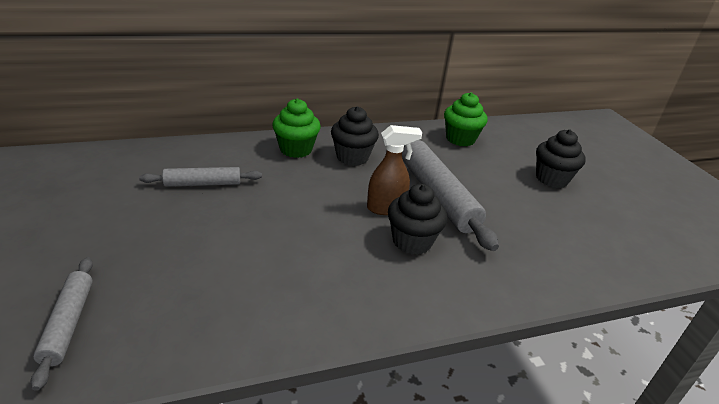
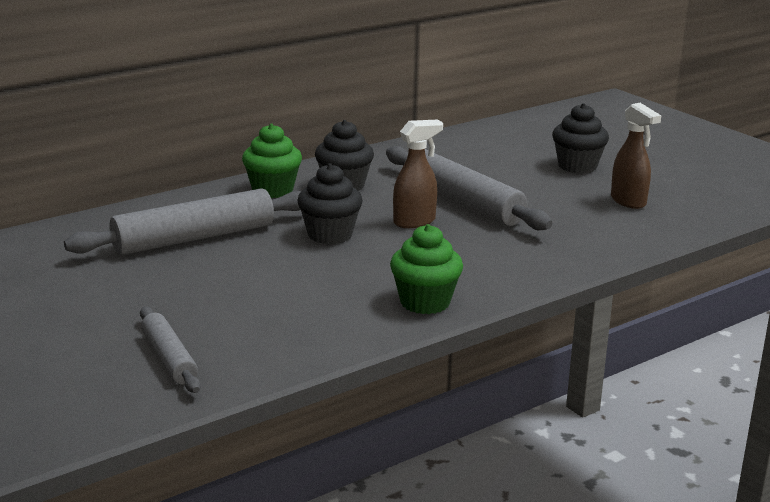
camera: 15 degrees left, 10 degrees down
grey rolling pin [139,167,262,187] -> grey rolling pin [64,188,301,255], size x1.79
black cupcake [388,184,447,255] -> black cupcake moved to [297,163,363,244]
green cupcake [444,92,488,147] -> green cupcake moved to [390,224,463,314]
none -> brown spray bottle [611,103,661,209]

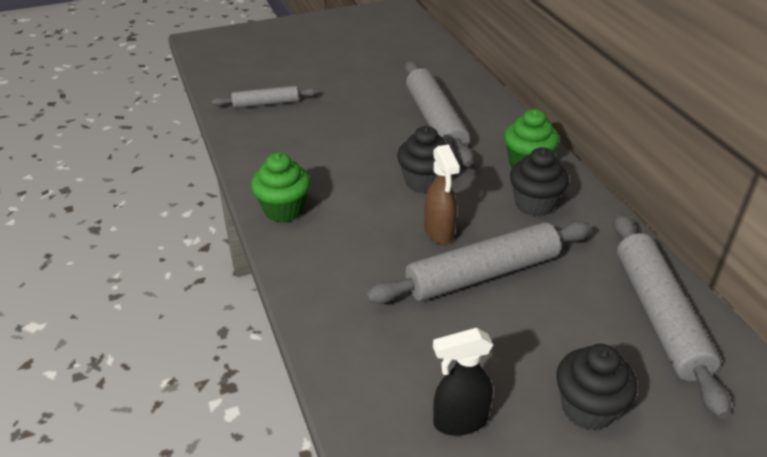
camera: 105 degrees right, 15 degrees up
brown spray bottle [611,103,661,209] -> black spray bottle [433,328,493,436]
none -> grey rolling pin [613,213,730,419]

